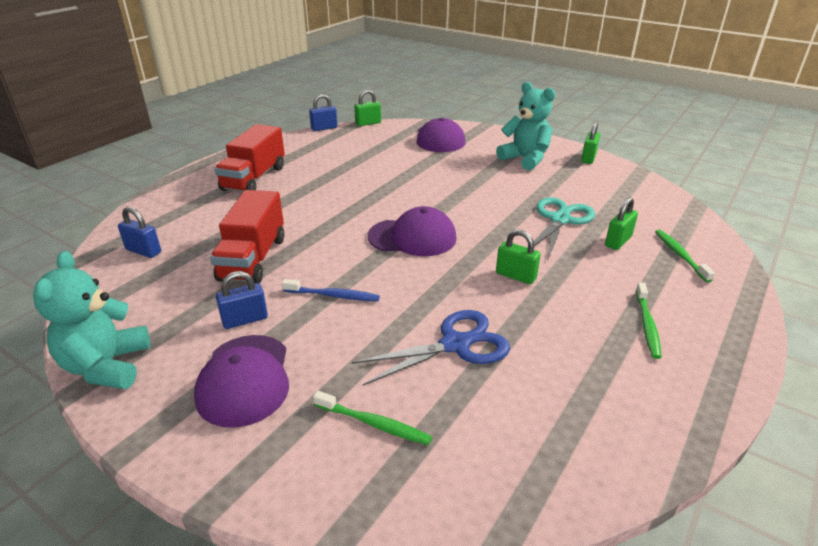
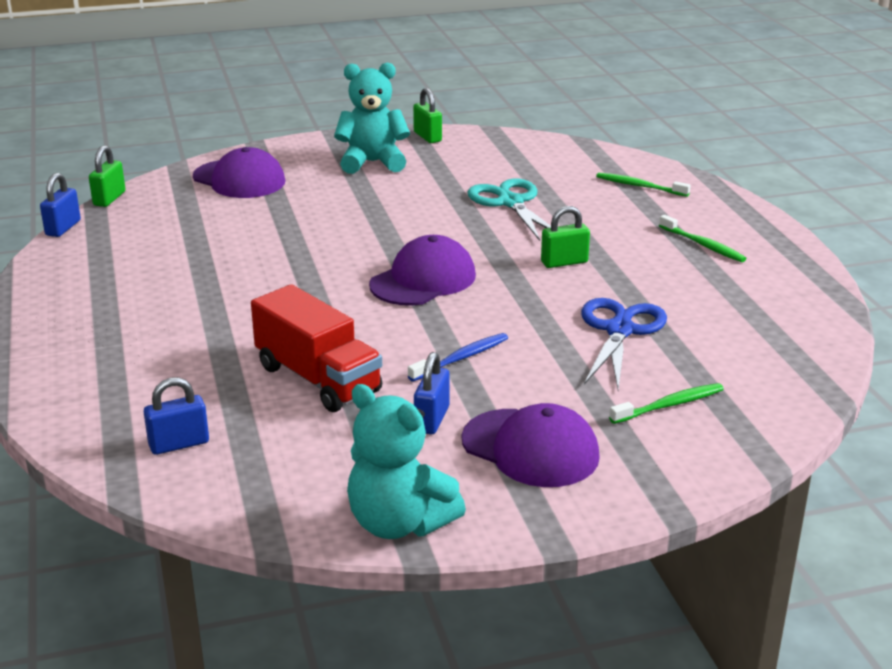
camera: 50 degrees left, 5 degrees down
red truck [214,124,285,192] -> none
green padlock [605,197,638,250] -> none

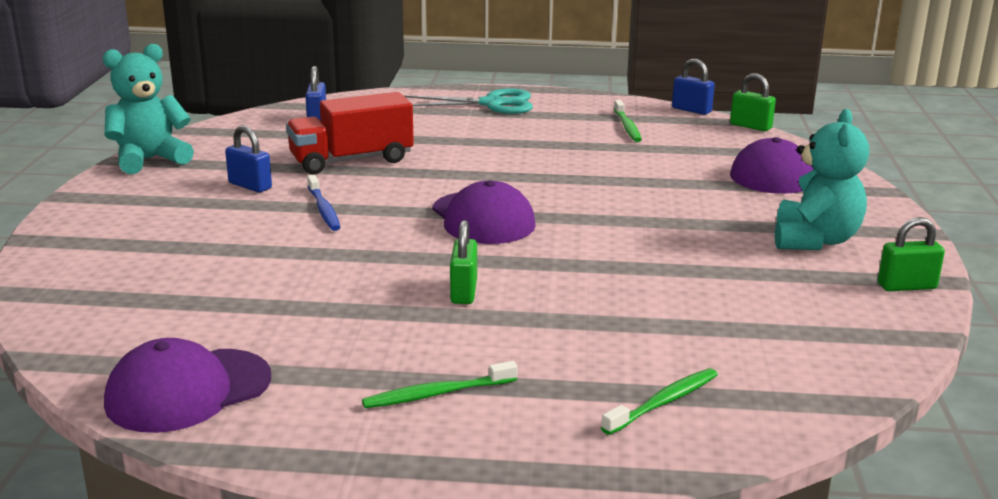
camera: 110 degrees right, 5 degrees down
purple cap [462,403,600,487] -> purple cap moved to [104,338,271,433]
turquoise scissors [467,178,551,241] -> turquoise scissors moved to [405,88,533,114]
blue scissors [581,298,667,389] -> none
green toothbrush [609,383,724,424] -> green toothbrush moved to [614,100,642,142]

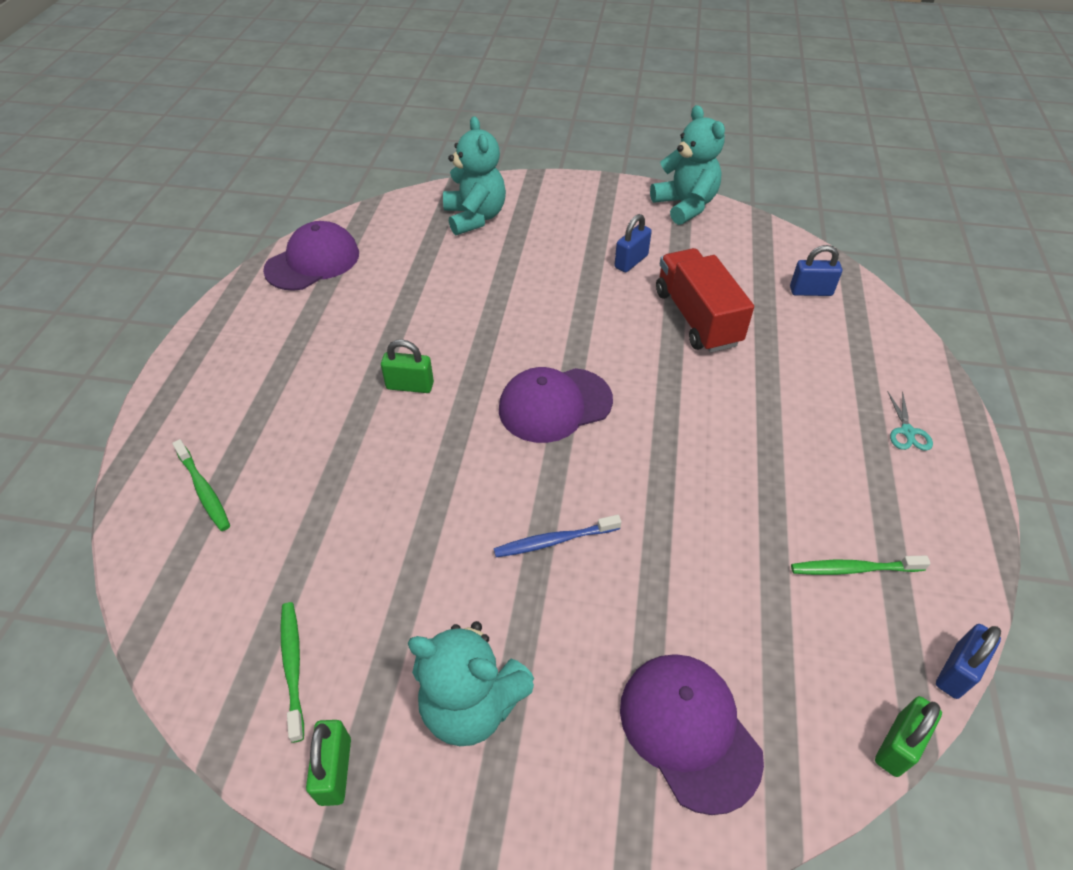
camera: 95 degrees right, 25 degrees up
purple cap [104,338,271,433] -> purple cap turned 75 degrees clockwise [263,221,359,291]
blue toothbrush [307,175,341,231] -> blue toothbrush moved to [494,515,622,557]
green toothbrush [362,361,518,408] -> green toothbrush moved to [281,602,304,743]
turquoise scissors [405,88,533,114] -> turquoise scissors [888,391,933,451], size x0.49
none -> turquoise teddy bear [443,116,506,236]

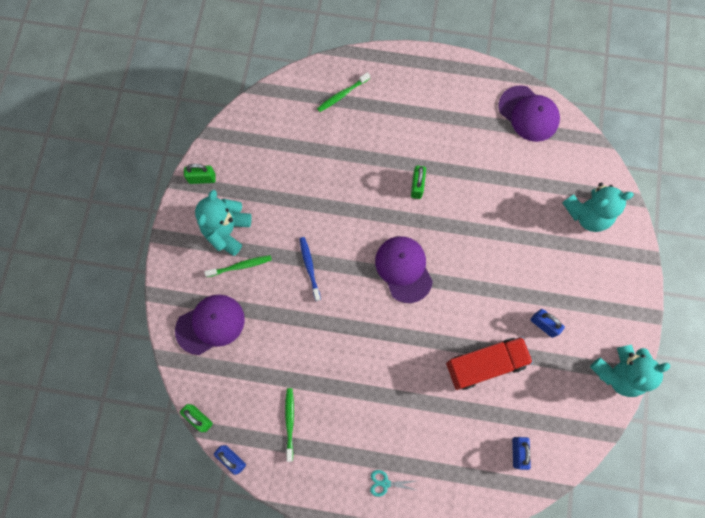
camera: 90 degrees right, 25 degrees up
green toothbrush [281,602,304,743] -> green toothbrush moved to [204,255,272,277]

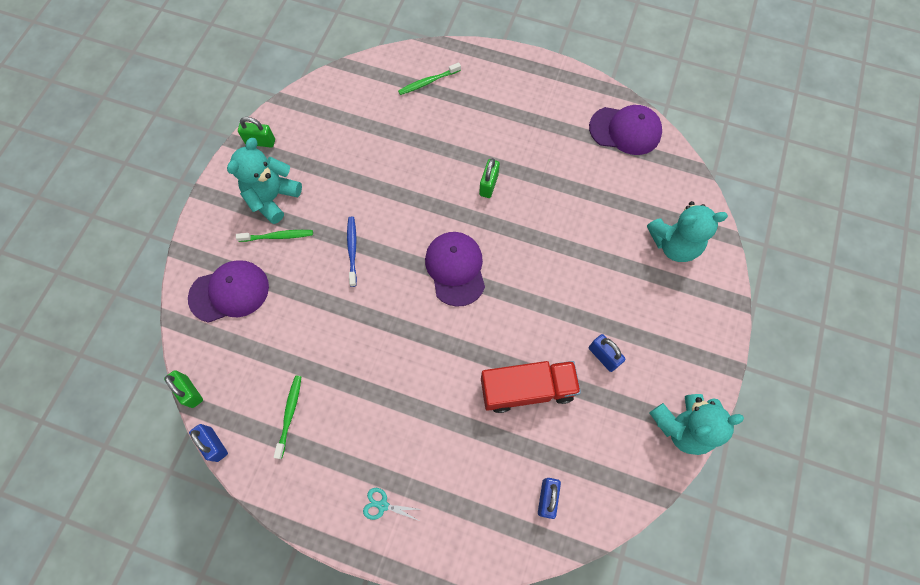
camera: 10 degrees right, 5 degrees down
purple cap [498,85,560,142] -> purple cap turned 45 degrees counterclockwise [589,105,662,155]

